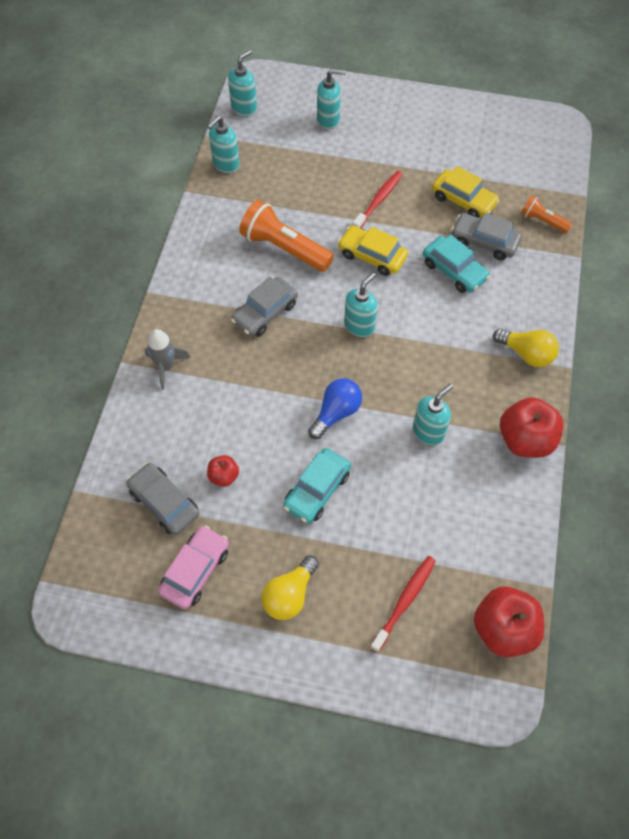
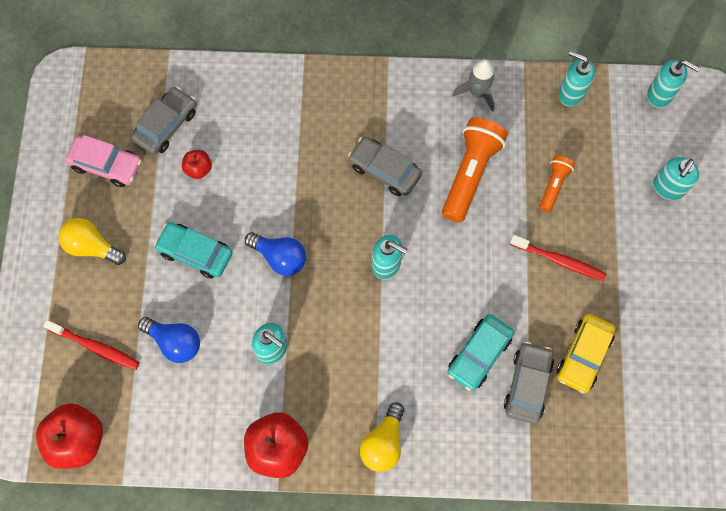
camera: 80 degrees right, 10 degrees up
grey rocket [145,329,191,389] -> grey rocket moved to [453,59,495,112]
turquoise soap dispenser [317,69,346,129] -> turquoise soap dispenser turned 45 degrees clockwise [653,157,699,200]
yellow car [338,225,408,276] -> none
orange flashlight [521,195,572,233] -> orange flashlight moved to [540,156,575,212]
none -> blue light bulb [138,317,200,363]

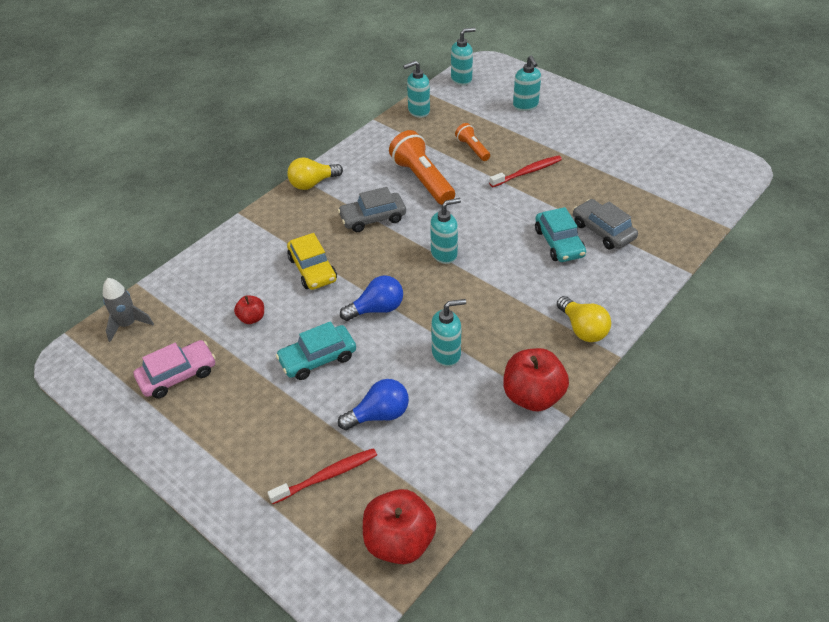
camera: 50 degrees left, 25 degrees down
yellow light bulb [58,218,126,265] -> yellow light bulb moved to [287,157,343,190]
grey car [131,87,197,155] -> none
grey rocket [453,59,495,112] -> grey rocket moved to [103,278,154,342]
yellow car [557,314,616,393] -> yellow car moved to [287,233,337,290]

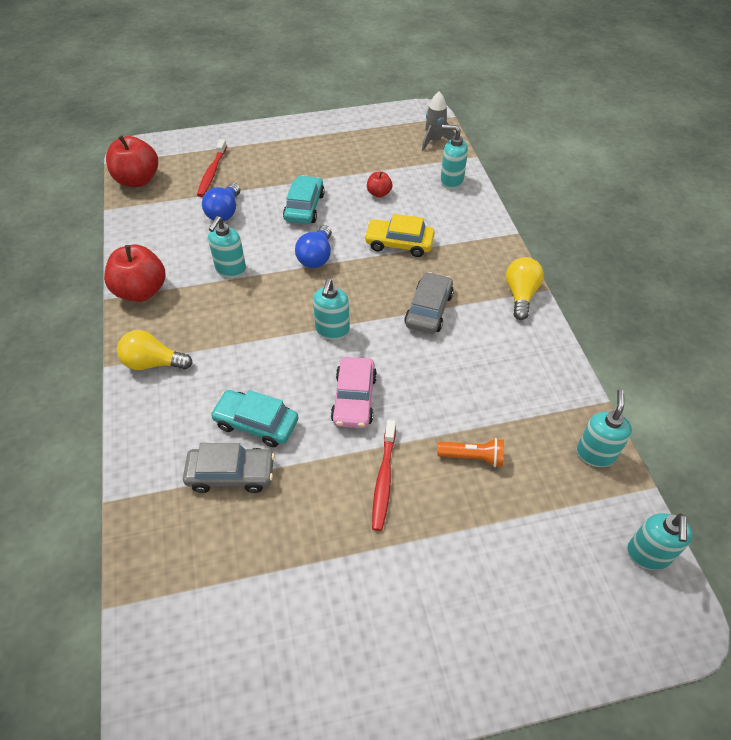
camera: 125 degrees right, 5 degrees up
pink car [134,340,216,399] -> pink car moved to [331,357,377,428]
orange flashlight [389,130,455,205] -> none
turquoise soap dispenser [513,56,541,111] -> turquoise soap dispenser moved to [441,125,468,189]

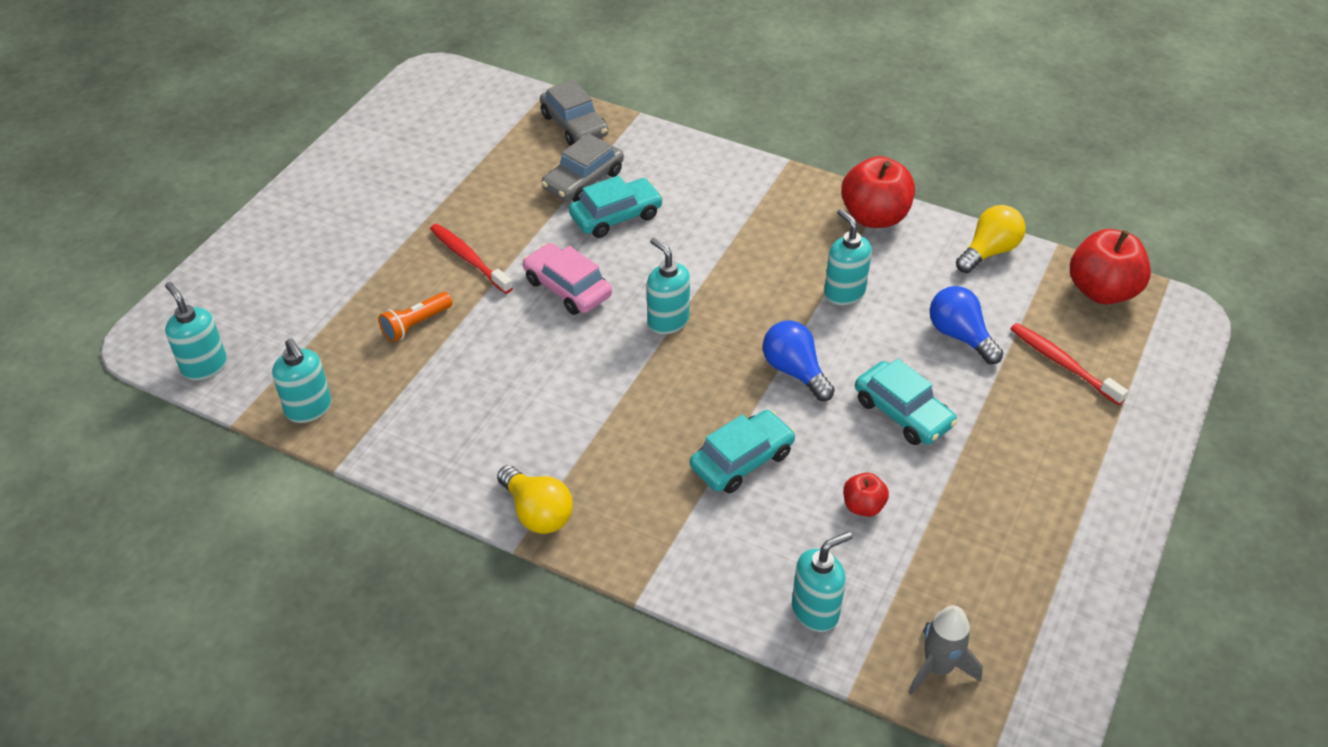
camera: 130 degrees right, 5 degrees down
yellow light bulb [117,330,193,370] -> yellow light bulb moved to [956,205,1025,273]
yellow car [364,214,435,257] -> turquoise car [690,410,795,493]
grey car [404,272,454,334] -> grey car moved to [540,80,609,146]

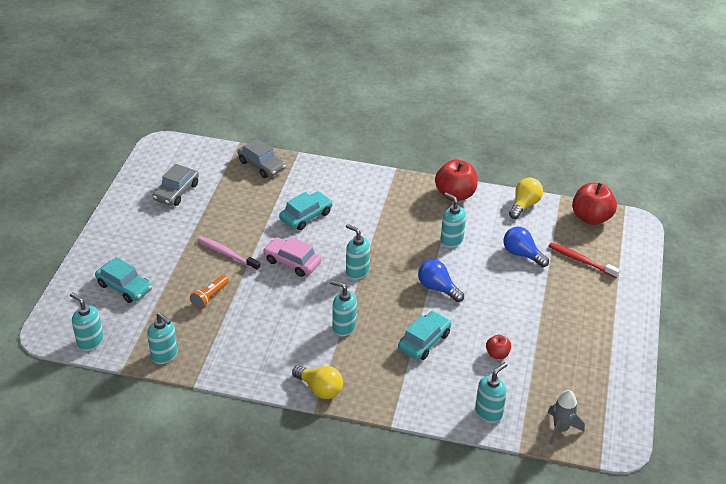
camera: 15 degrees left, 5 degrees down
red toothbrush [430,224,513,294] -> pink toothbrush [198,236,261,271]
grey car [541,133,624,202] -> grey car moved to [153,164,199,206]
turquoise car [855,359,957,445] -> turquoise car moved to [95,257,152,303]
none -> turquoise soap dispenser [330,280,357,336]

